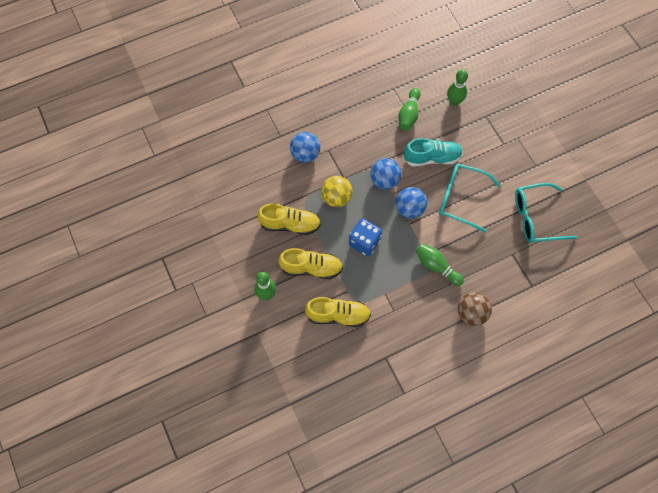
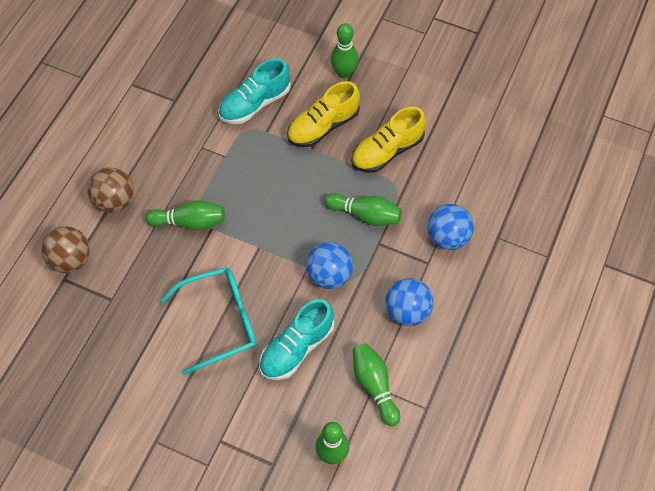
camera: 140 degrees right, 5 degrees down
yellow shoe [305,297,371,327] -> turquoise shoe [218,58,291,124]
yellow ball [321,176,353,207] -> green bowling pin [325,193,402,226]
blue dice [349,219,382,256] -> none
blue ball [396,187,427,219] -> blue ball moved to [385,278,433,326]
turquoise glasses [515,183,577,243] -> none
none -> brown ball [41,226,90,273]

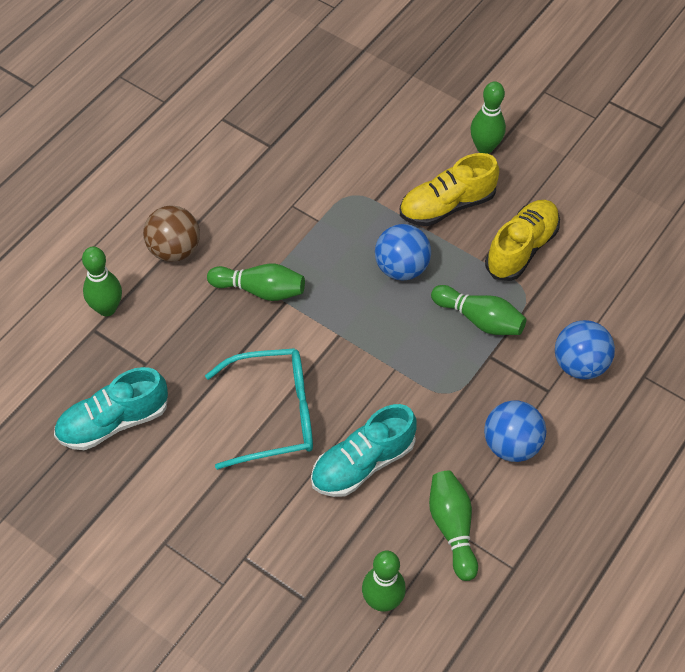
camera: 10 degrees right, 5 degrees down
brown ball [41,226,90,273] -> green bowling pin [82,247,122,316]
turquoise shoe [218,58,291,124] -> turquoise shoe moved to [54,367,168,450]
blue ball [306,242,353,289] -> blue ball moved to [375,224,431,280]
yellow shoe [351,107,426,173] -> yellow shoe turned 150 degrees clockwise [485,200,560,281]

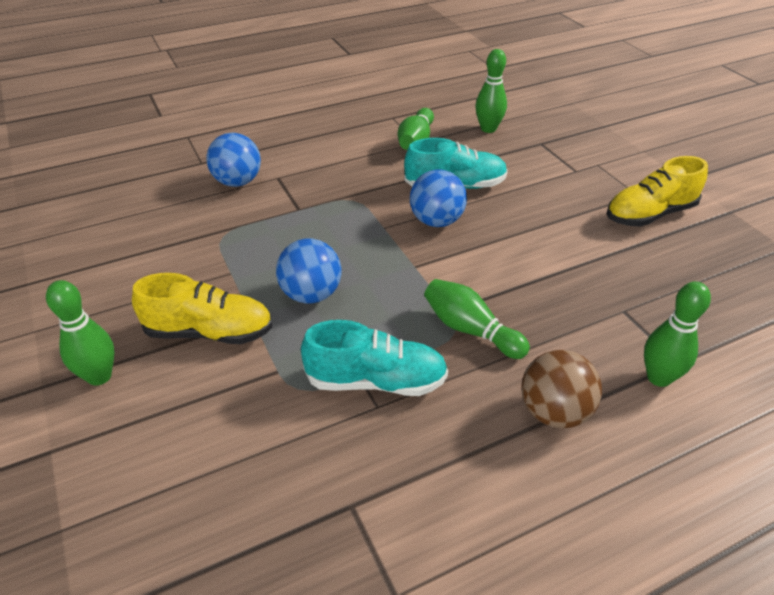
camera: 150 degrees left, 15 degrees down
turquoise shoe [54,367,168,450] -> turquoise shoe moved to [301,320,448,396]
turquoise glasses [205,348,313,470] -> none
green bowling pin [431,285,526,335] -> none
blue ball [484,400,546,462] -> blue ball moved to [410,169,467,227]
yellow shoe [485,200,560,281] -> yellow shoe moved to [606,156,708,227]

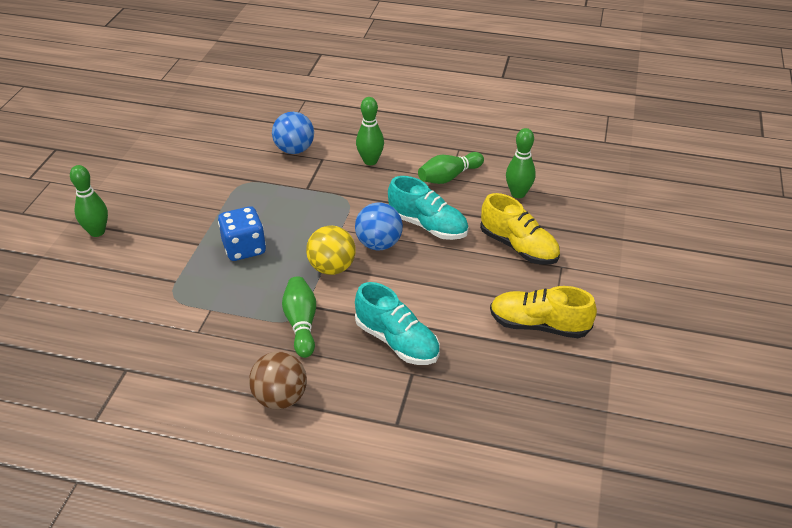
camera: 40 degrees right, 0 degrees up
yellow shoe [132,273,272,344] -> yellow shoe moved to [480,193,560,265]
blue ball [276,239,341,303] -> blue dice [218,206,266,261]
turquoise shoe [301,320,448,396] -> turquoise shoe moved to [355,282,440,365]
green bowling pin [644,282,711,387] -> green bowling pin moved to [356,97,384,165]
none -> yellow ball [306,226,356,275]

